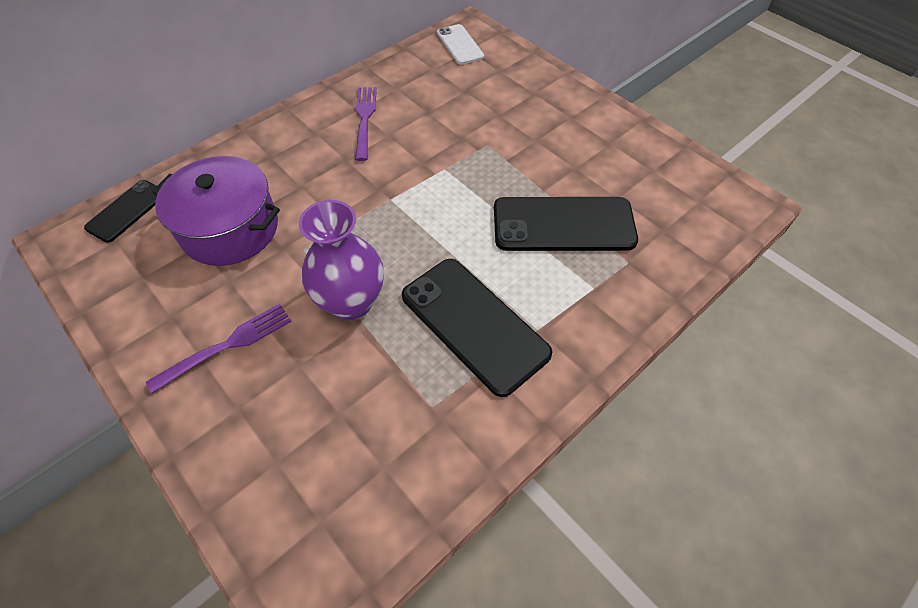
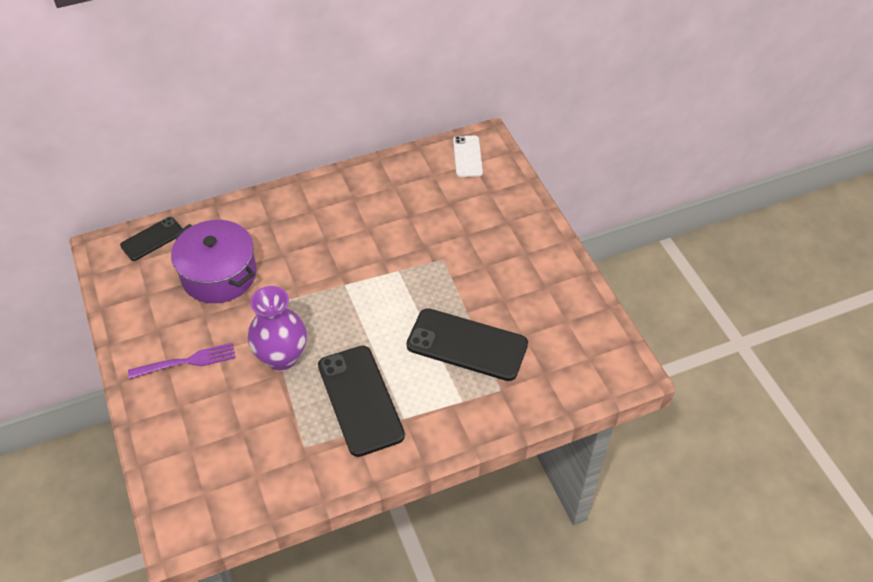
camera: 20 degrees right, 5 degrees down
purple fork [355,87,377,161] -> none

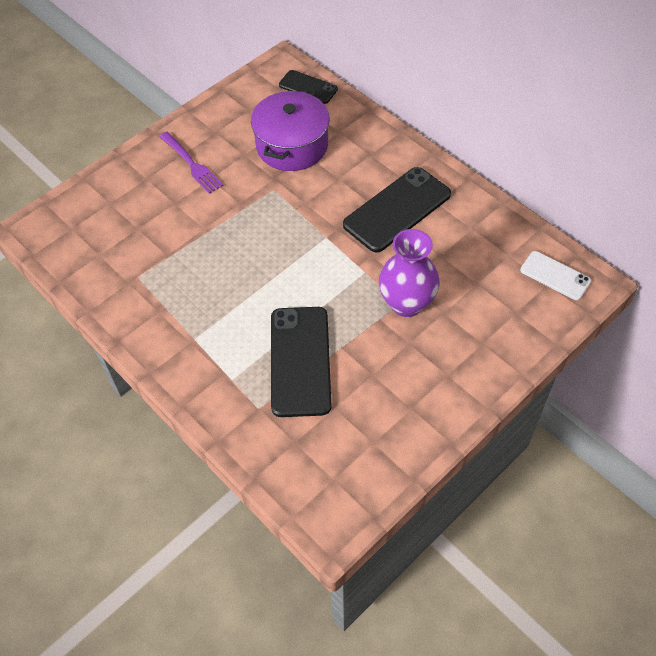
camera: 70 degrees right, 5 degrees up
purple vase [248,286,307,370] -> purple vase moved to [379,229,440,317]
black phone [318,346,405,457] -> black phone moved to [343,167,451,253]
white phone [453,136,483,177] -> white phone turned 60 degrees clockwise [520,251,591,300]

